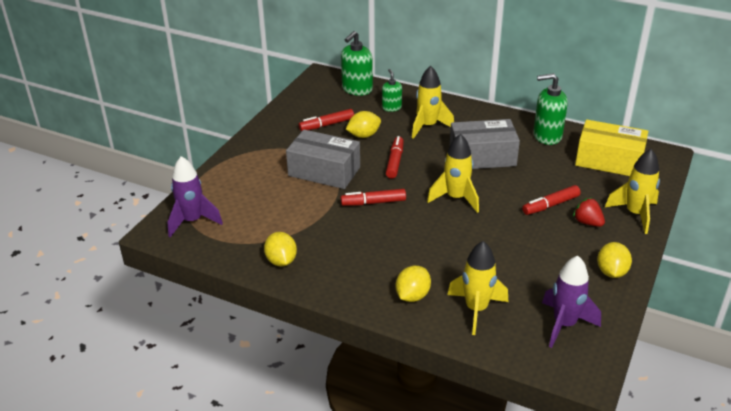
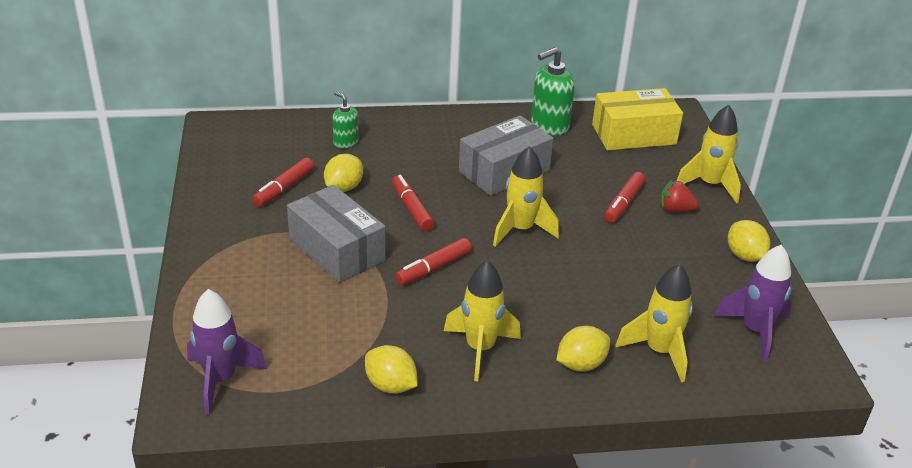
camera: 35 degrees left, 0 degrees up
grey box [286,130,360,189] -> grey box turned 60 degrees clockwise [287,185,386,283]
green soap dispenser [341,31,373,96] -> none
yellow lemon [396,266,431,302] -> yellow lemon turned 60 degrees clockwise [556,326,610,371]
yellow rocket [412,66,454,139] -> yellow rocket moved to [444,260,521,381]

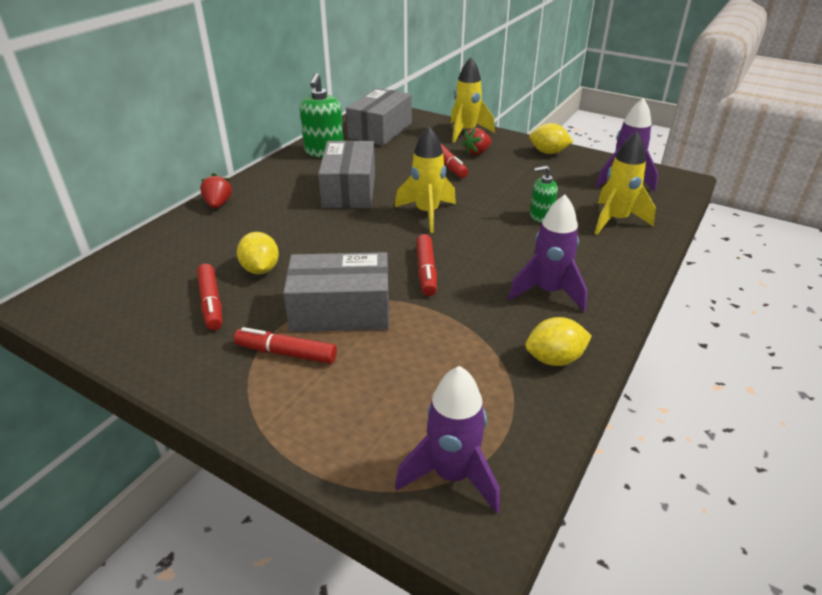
camera: 50 degrees left, 0 degrees up
green soap dispenser [332,92,359,148] -> green soap dispenser moved to [530,165,558,223]
red marker [392,175,434,231] -> red marker moved to [234,327,337,364]
yellow rocket [444,260,521,381] -> purple rocket [508,195,588,311]
yellow lemon [556,326,610,371] -> none
yellow box [592,88,683,150] -> grey box [346,88,412,146]
none -> red strawberry [200,173,233,208]

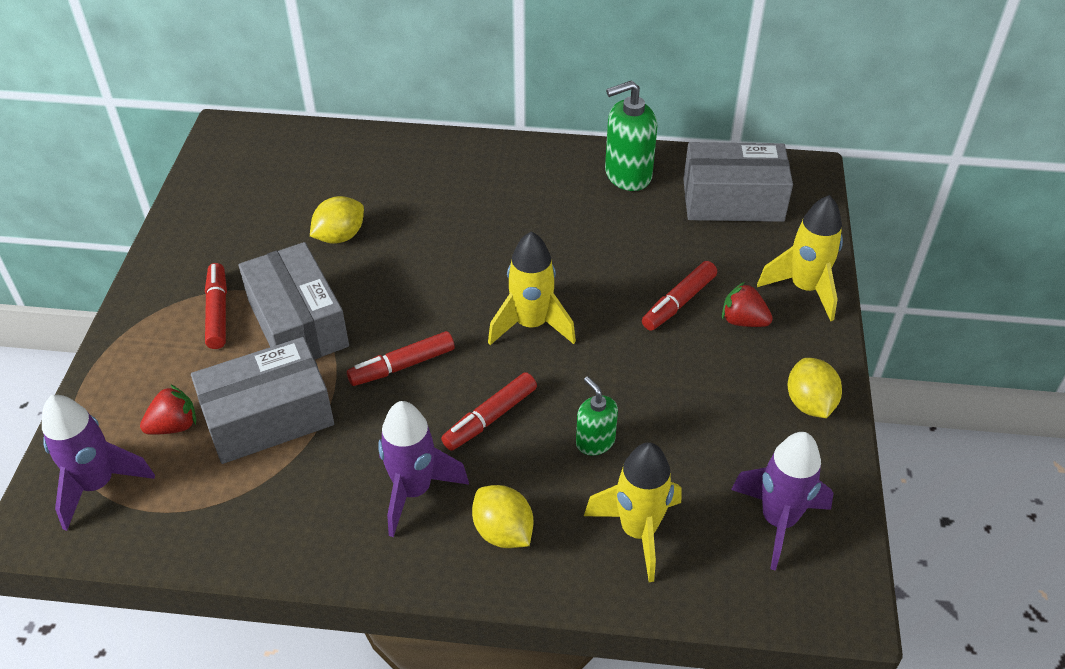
camera: 65 degrees right, 10 degrees up
red marker [197,264,222,330] -> red marker moved to [441,372,537,451]
red strawberry [200,173,233,208] -> red strawberry moved to [140,384,196,435]
grey box [318,140,375,208] -> grey box moved to [191,337,334,464]
yellow lemon [525,317,592,366] -> yellow lemon moved to [472,485,533,548]

